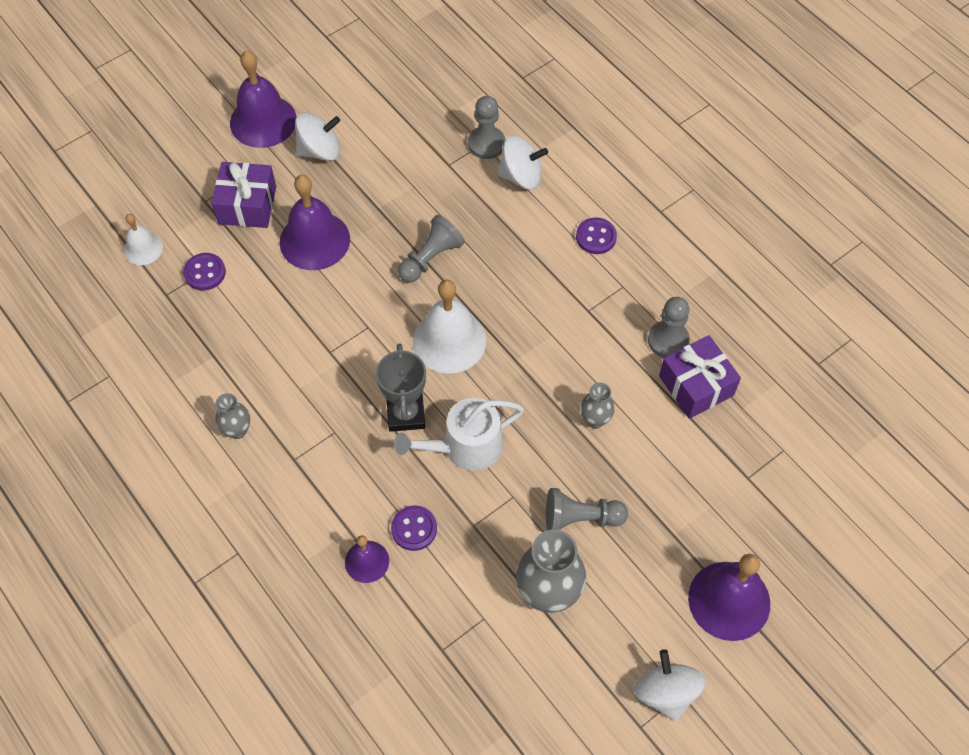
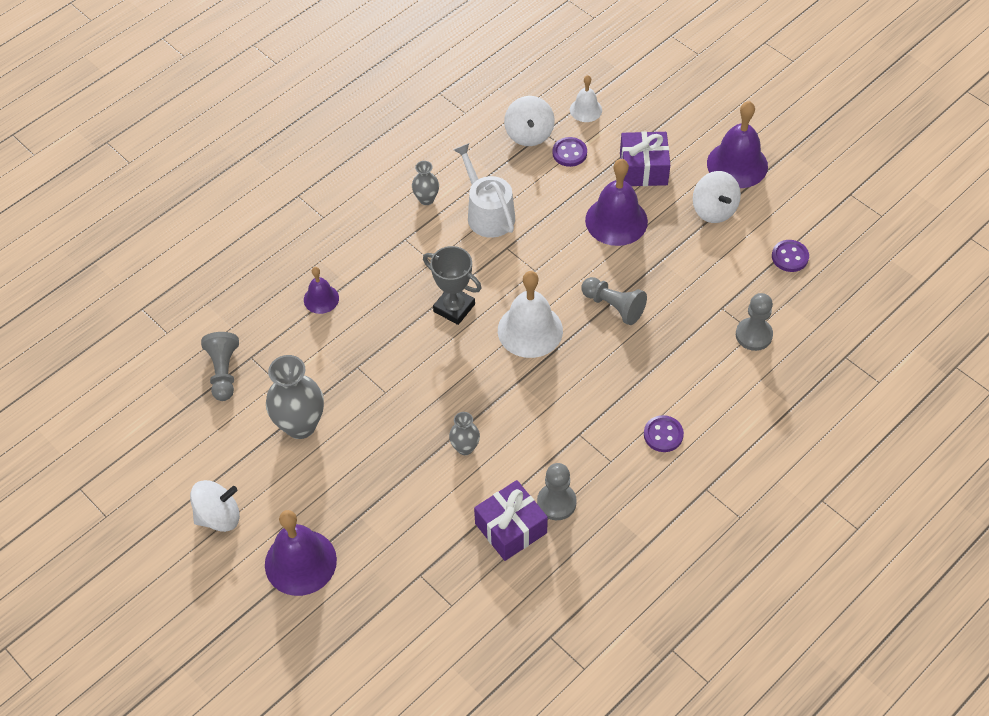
camera: 85 degrees right, 5 degrees down
grey trophy [376,343,426,432] -> grey trophy turned 45 degrees clockwise [423,246,482,325]
purple button [391,506,437,551] -> purple button moved to [772,240,809,272]
white watering can [394,398,524,471] -> white watering can moved to [454,143,515,238]
white spinning top [497,135,548,190] -> white spinning top moved to [504,96,555,146]
grey pawn [546,488,628,530] -> grey pawn moved to [201,332,239,401]

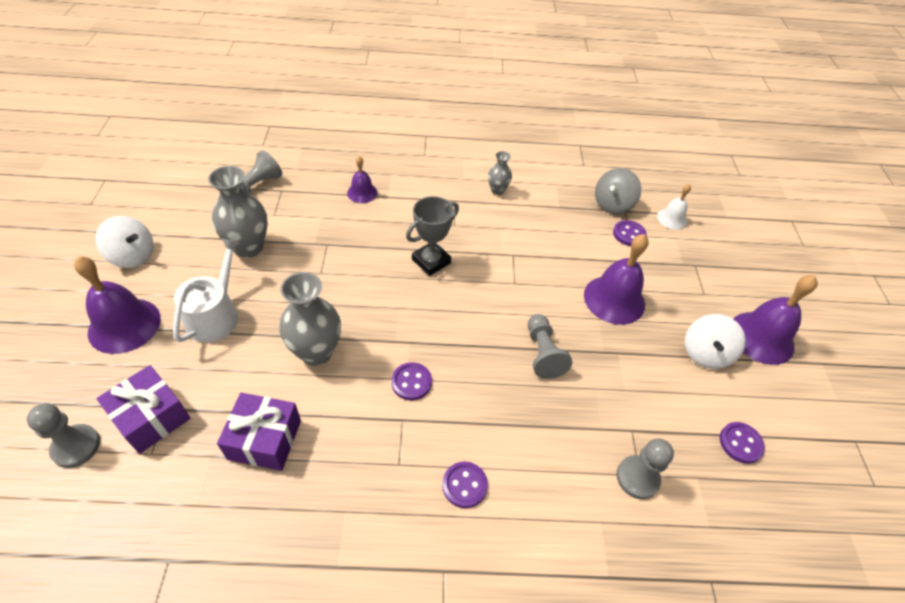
camera: 40 degrees right, 5 degrees down
grey trophy [423,246,482,325] -> grey trophy turned 60 degrees clockwise [406,196,459,276]
grey vase [449,412,480,455] -> grey vase [279,272,341,366], size x1.88
white watering can [454,143,515,238] -> white watering can moved to [173,239,241,343]
white bell [498,271,563,358] -> none
white spinning top [504,96,555,146] -> grey spinning top [595,168,641,214]
grey pawn [537,463,577,520] -> grey pawn moved to [27,403,100,468]
purple gift [620,131,670,186] -> purple gift moved to [96,365,191,454]
none -> purple button [391,362,432,400]

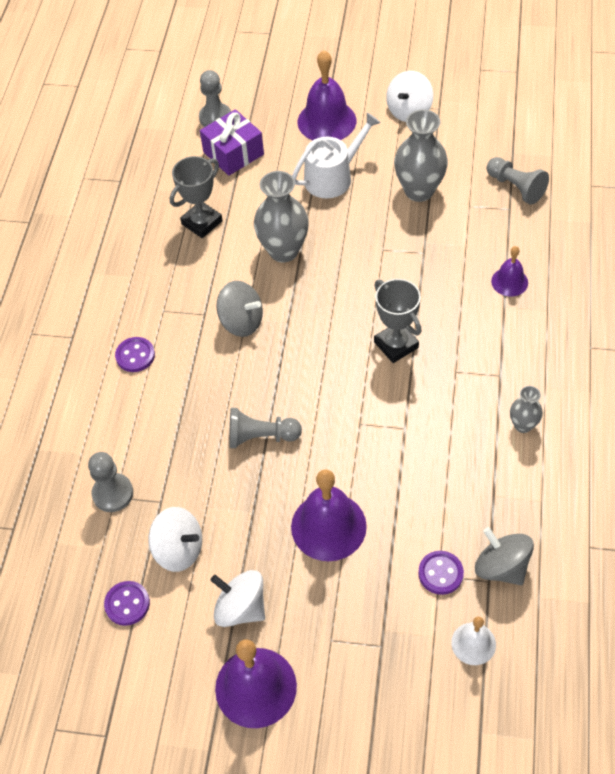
camera: 105 degrees right, 5 degrees up
white watering can [173,239,241,343] -> white watering can turned 60 degrees counterclockwise [292,112,381,198]
purple gift [217,393,301,471] -> grey trophy [170,156,223,238]
purple button [391,362,432,400] -> grey spinning top [217,281,263,337]
none -> white spinning top [149,507,202,572]

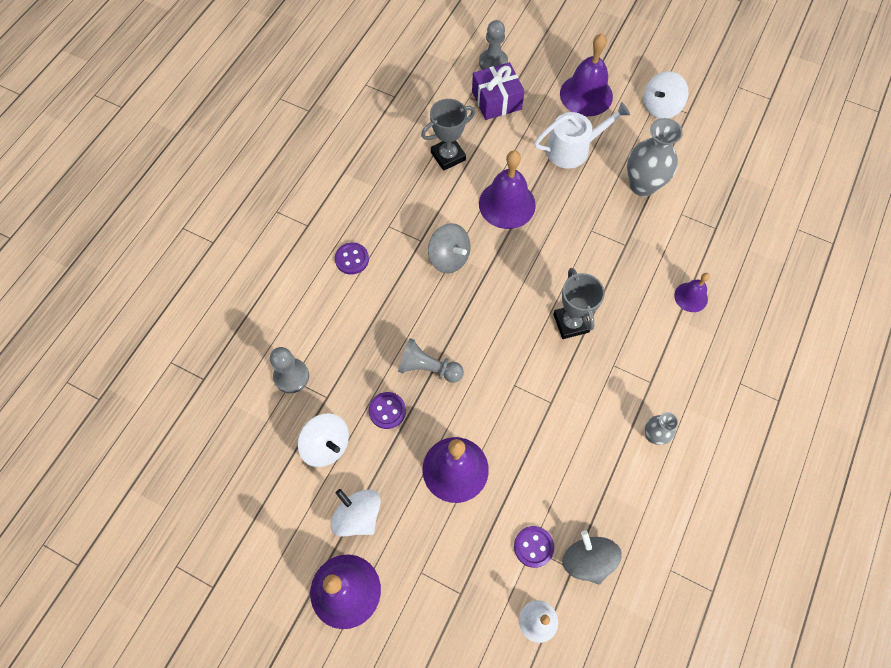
camera: 15 degrees right, 10 degrees up
purple button [104,581,150,626] -> purple button moved to [369,392,406,429]
grey vase [254,171,309,263] -> purple bell [479,150,536,229]
grey pawn [487,157,549,205] -> none

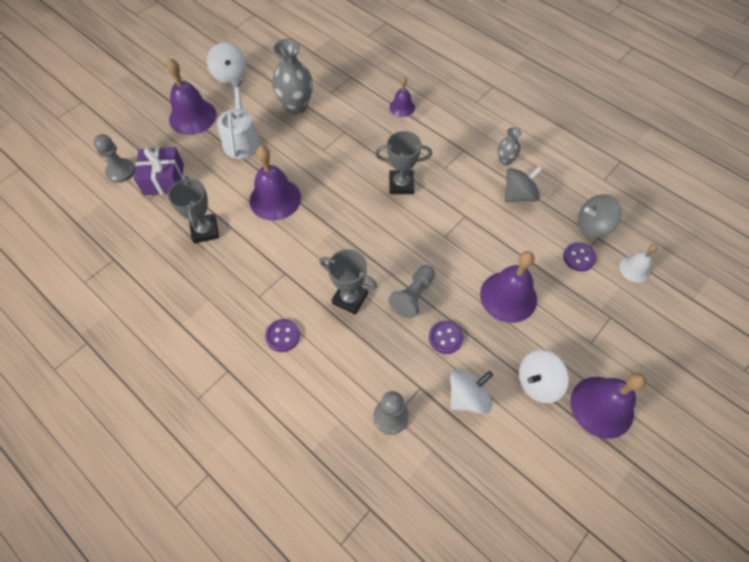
camera: 75 degrees left, 5 degrees down
grey spinning top [428,223,471,273] -> grey spinning top moved to [505,167,542,202]
none -> grey trophy [319,249,377,315]

